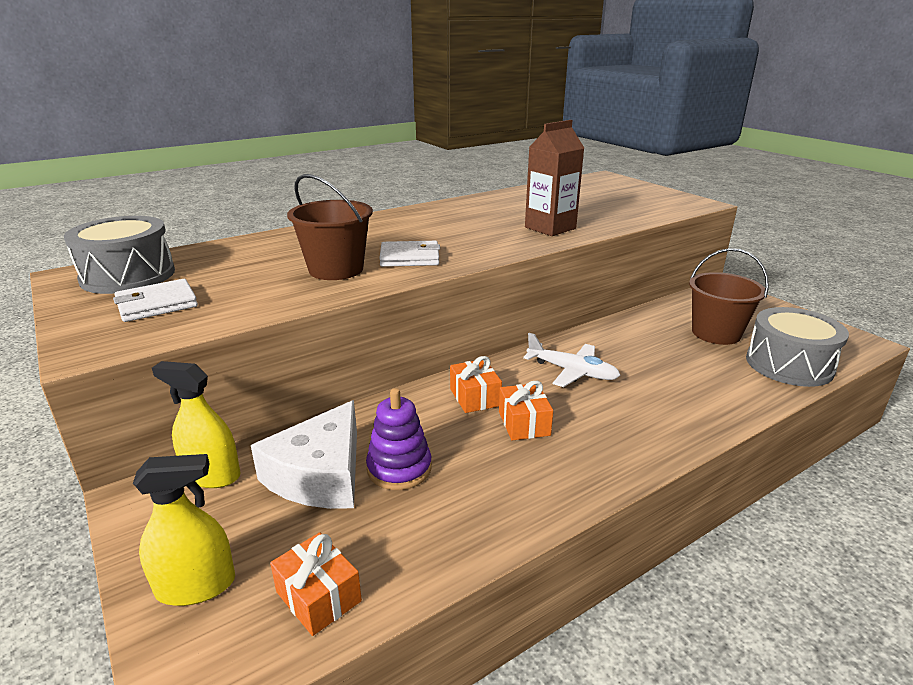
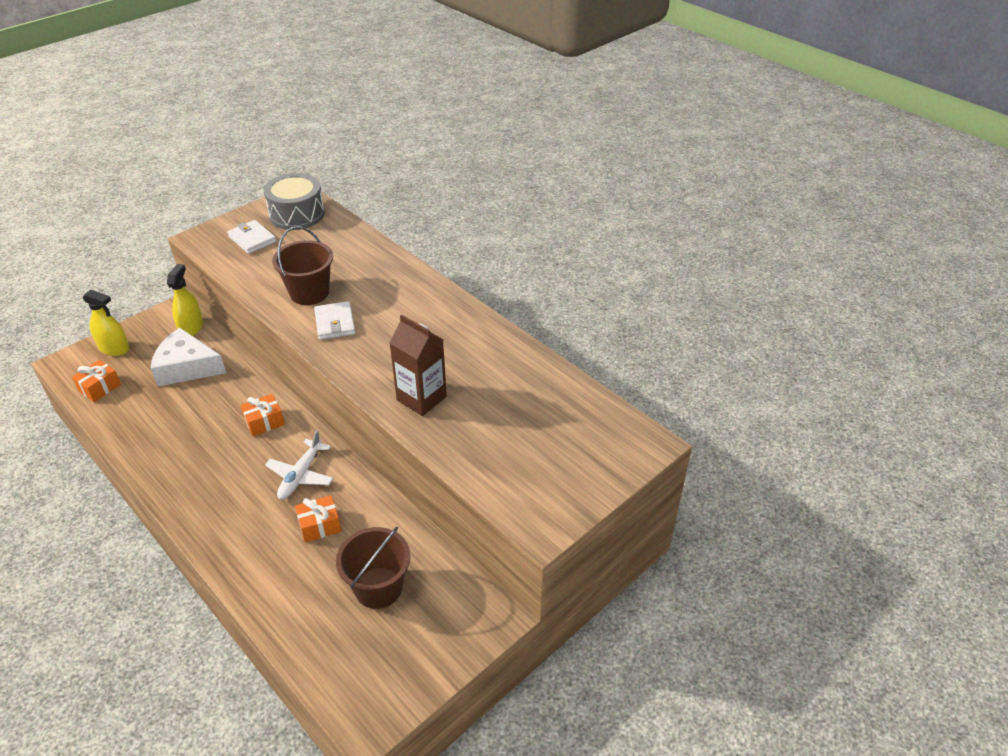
camera: 80 degrees right, 15 degrees up
yellow spray bottle [133,454,235,606] -> yellow spray bottle turned 45 degrees counterclockwise [83,289,130,356]
purple stacking toy [366,388,432,490] -> none
orange gift [499,381,553,440] -> orange gift moved to [295,495,341,543]
grey drum [746,307,849,387] -> none

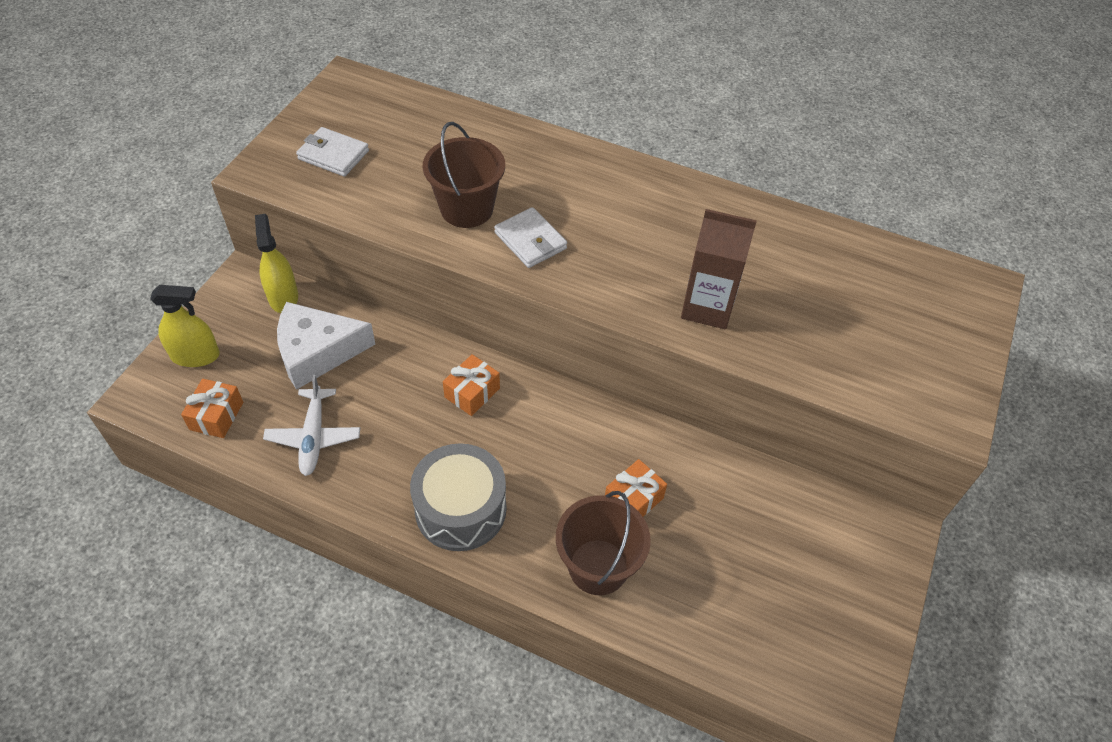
camera: 25 degrees left, 10 degrees up
grey drum [264,173,325,230] -> grey drum moved to [410,443,507,551]
white plane [265,430,334,499] -> white plane moved to [263,375,360,476]
brown bucket [336,527,411,609] -> brown bucket moved to [556,491,651,595]

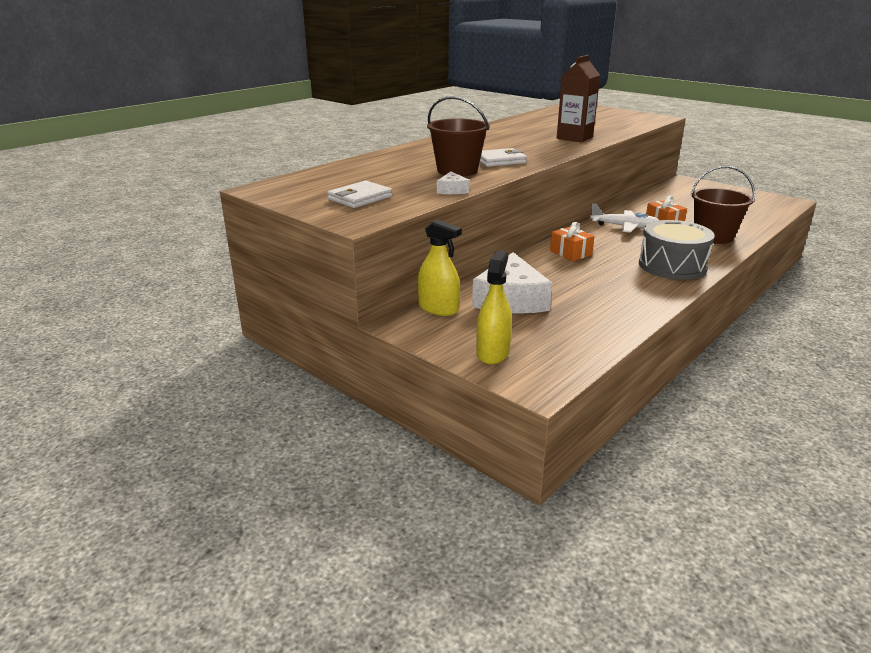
camera: 70 degrees left, 25 degrees down
orange gift [181,379,243,438] -> none
yellow spray bottle [255,214,298,313] -> yellow spray bottle turned 150 degrees counterclockwise [418,219,462,316]
white plane [263,375,360,476] -> white plane moved to [590,203,659,233]
none -> white cheese [437,172,470,194]

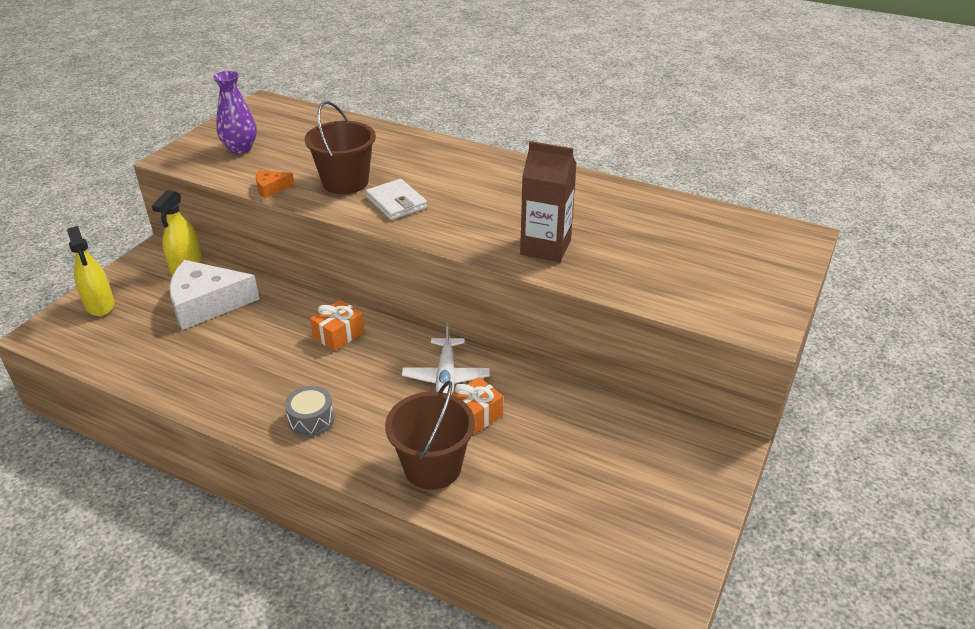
camera: 75 degrees right, 10 degrees up
white wallet [327,181,392,208] -> purple vase [213,71,257,154]
white cheese [437,172,470,194] -> orange cheese [256,170,295,198]
yellow spray bottle [477,251,512,365] -> yellow spray bottle turned 60 degrees clockwise [67,226,114,316]
grey drum [639,220,715,280] -> grey drum [285,386,334,437], size x0.53

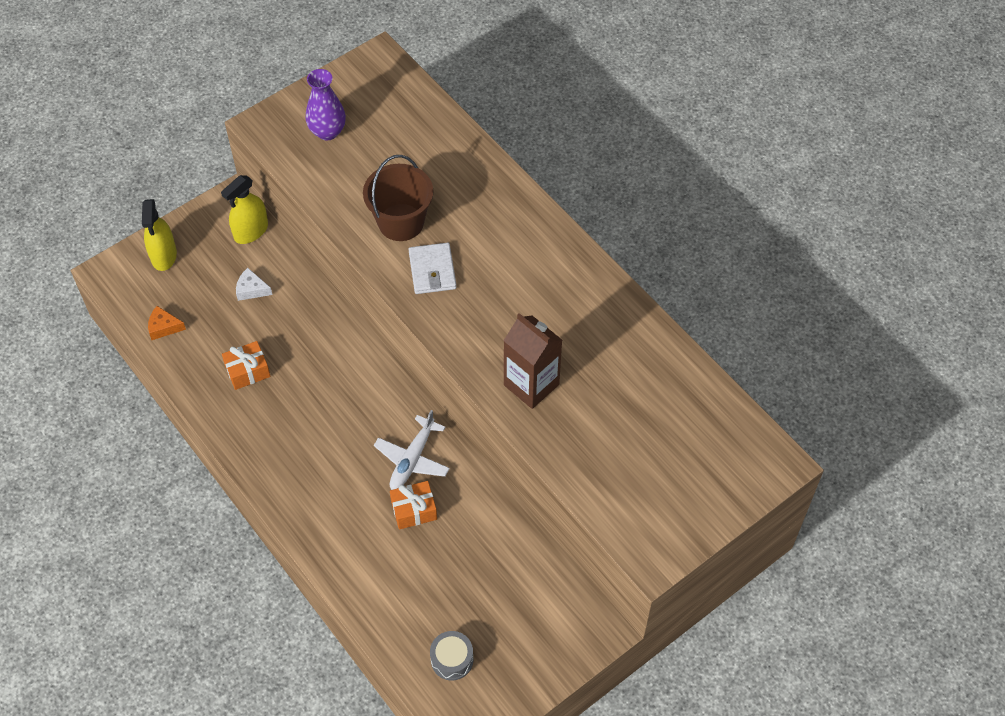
camera: 25 degrees right, 20 degrees up
white cheese [169,260,259,330] -> white cheese [236,268,273,301], size x0.45
orange cheese [256,170,295,198] -> orange cheese moved to [148,306,186,340]
grey drum [285,386,334,437] -> grey drum moved to [430,631,473,680]
orange gift [310,300,364,351] -> orange gift moved to [222,341,270,390]
brown bucket [385,380,475,490] -> none

